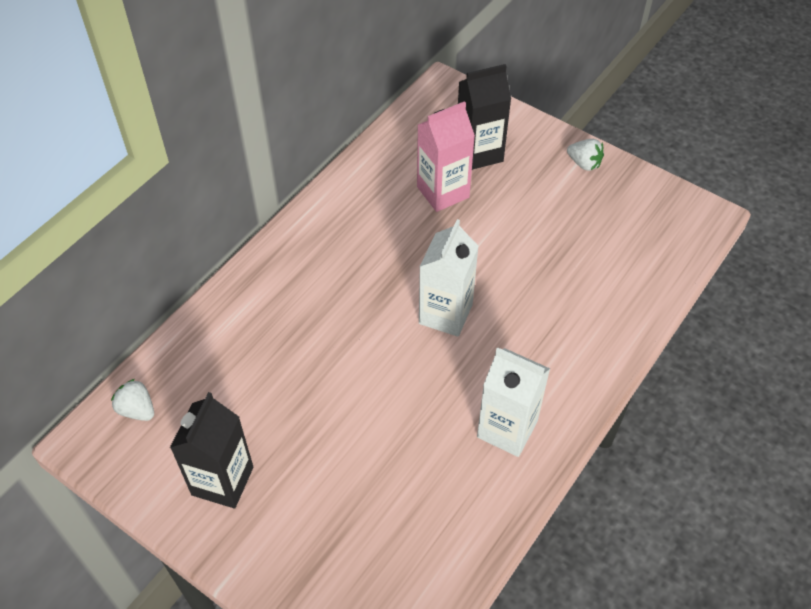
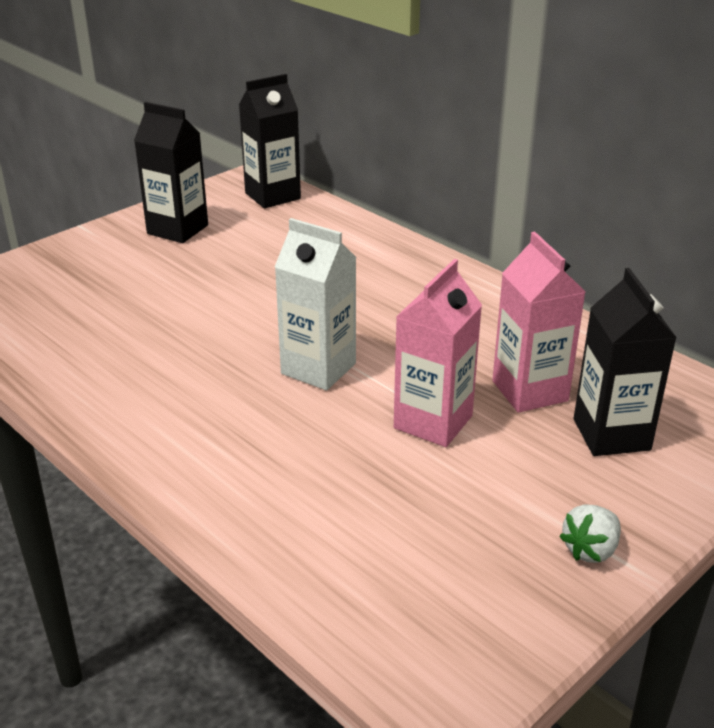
camera: 100 degrees right, 20 degrees down
white strawberry [111,379,154,421] -> black carton [239,74,301,208]
white carton [477,347,550,457] -> none
none -> pink carton [394,259,482,447]

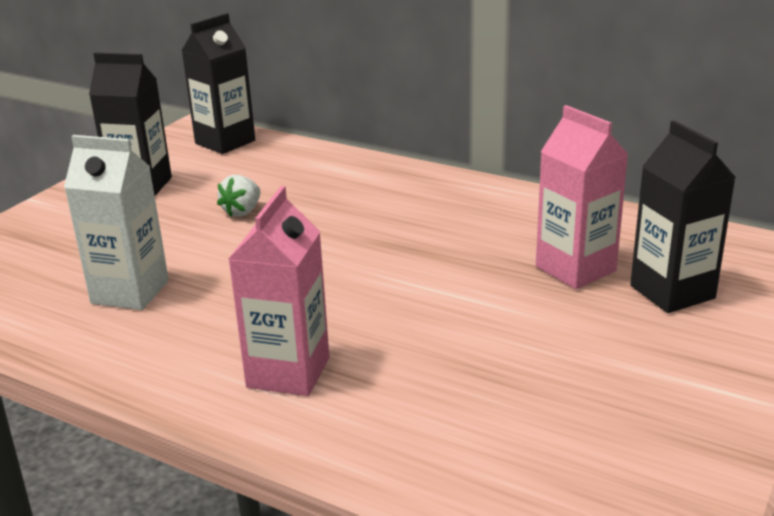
camera: 15 degrees left, 5 degrees down
white carton [275,218,356,390] -> white carton moved to [64,135,169,310]
pink carton [394,259,482,447] -> pink carton moved to [229,186,329,396]
white strawberry [559,504,621,563] -> white strawberry moved to [217,175,260,217]

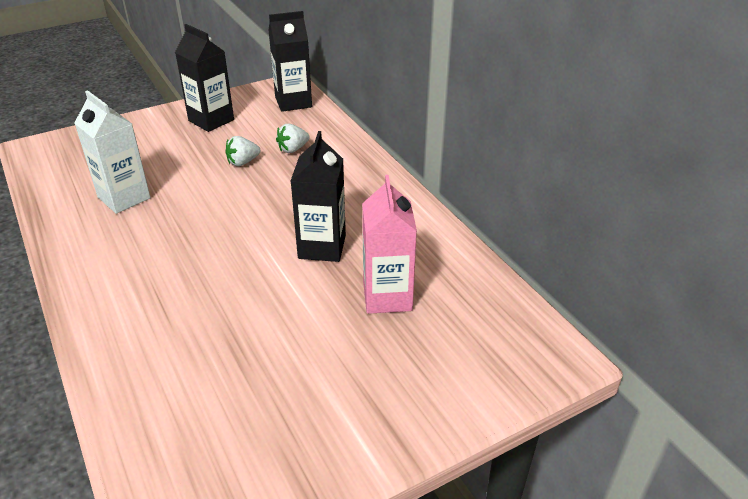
camera: 30 degrees right, 10 degrees up
pink carton [229,186,329,396] -> none
black carton [630,121,736,313] -> black carton moved to [291,131,346,262]
none -> white strawberry [276,124,310,153]

